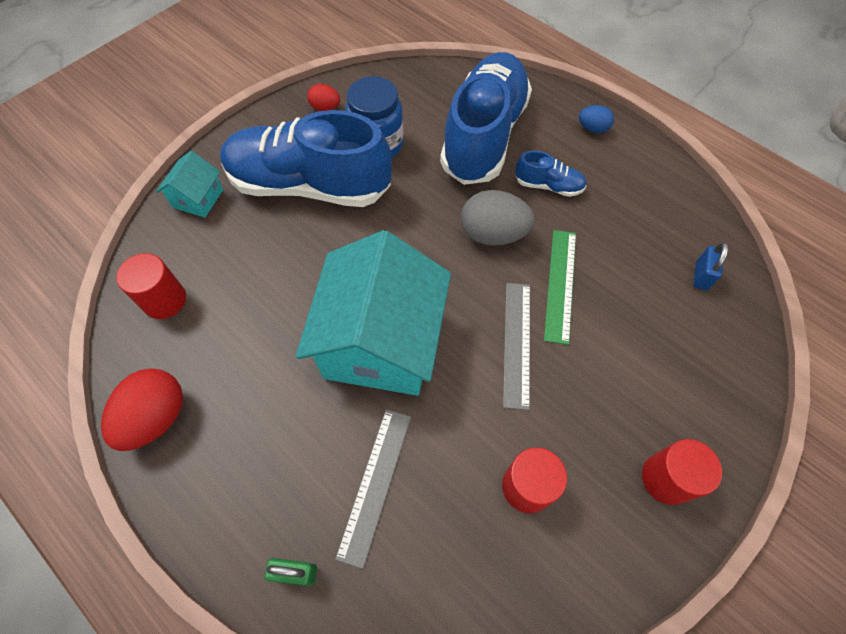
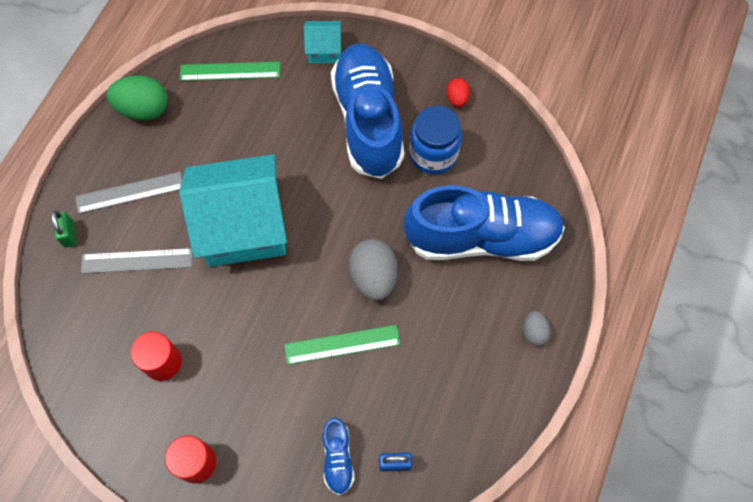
camera: 70 degrees right, 5 degrees up
red egg [101,369,183,451] -> green egg [106,76,168,121]
red cylinder [116,253,186,319] -> green ruler [180,62,280,81]
grey ruler [503,283,530,410] -> grey ruler moved to [75,172,182,214]
blue shoe [515,151,587,197] -> blue shoe moved to [323,418,355,495]
blue egg [579,105,614,133] -> grey egg [523,311,551,346]

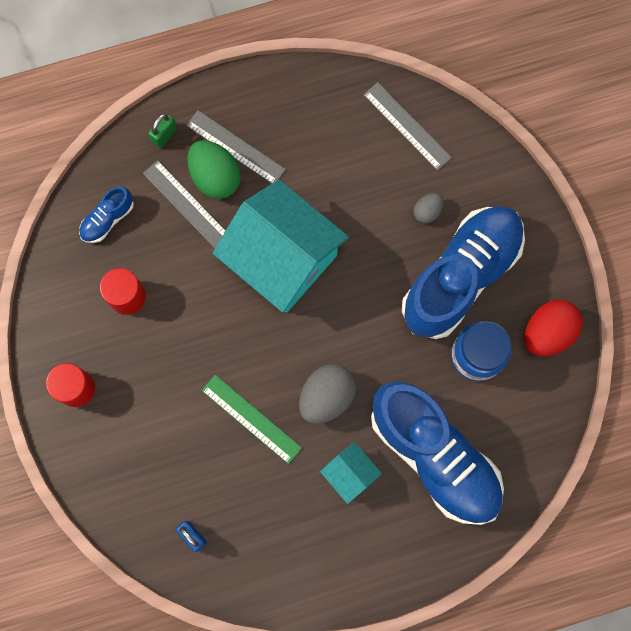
camera: 50 degrees right, 10 degrees up
green egg [106,76,168,121] -> green egg moved to [187,140,241,199]
green ruler [180,62,280,81] -> grey ruler [363,82,452,171]
turquoise house [304,21,341,63] -> turquoise house moved to [320,442,382,504]
blue shoe [323,418,355,495] -> blue shoe moved to [79,187,134,243]
red egg [446,78,470,107] -> red egg [525,300,583,356], size x1.85
grey egg [523,311,551,346] -> grey egg moved to [414,193,443,223]

